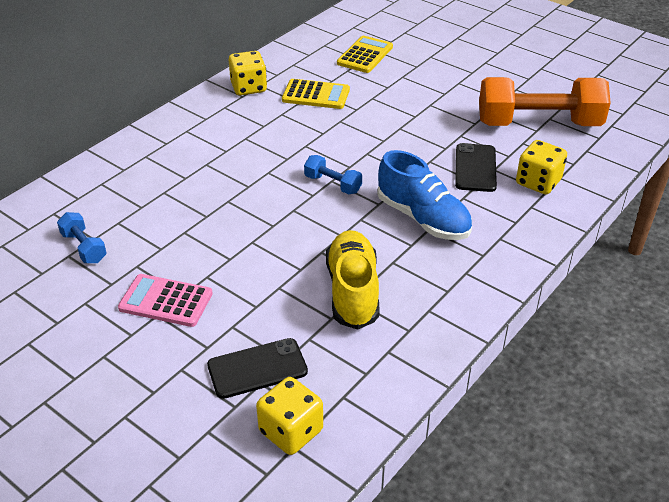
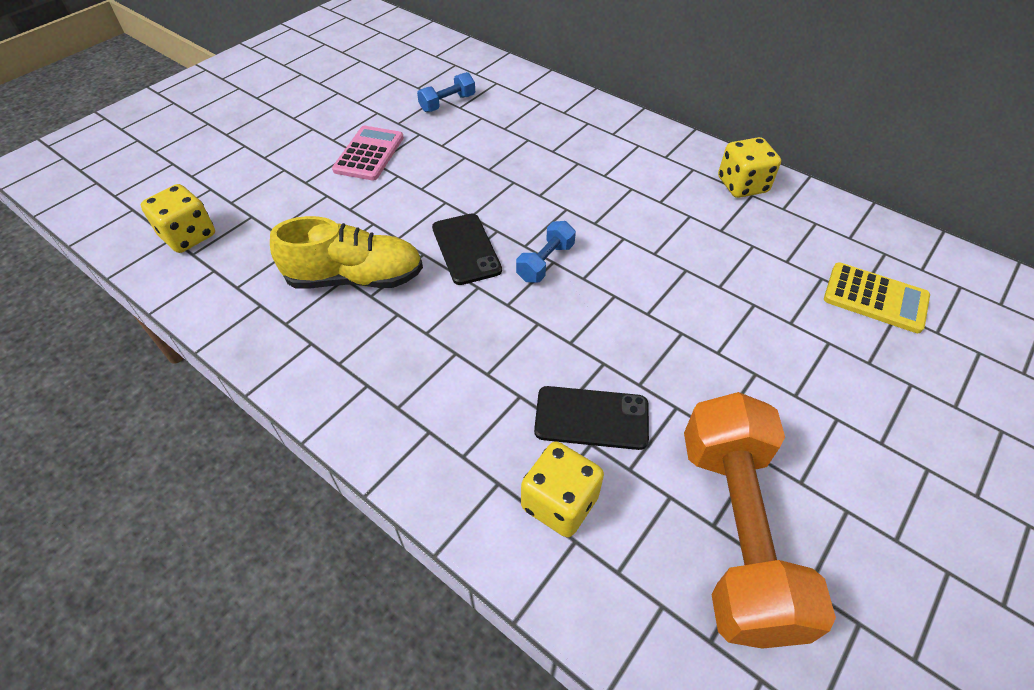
camera: 90 degrees right, 10 degrees up
black phone [207,338,308,399] -> black phone moved to [432,214,502,285]
yellow calculator [282,79,350,109] -> none
blue shoe [377,150,472,240] -> none

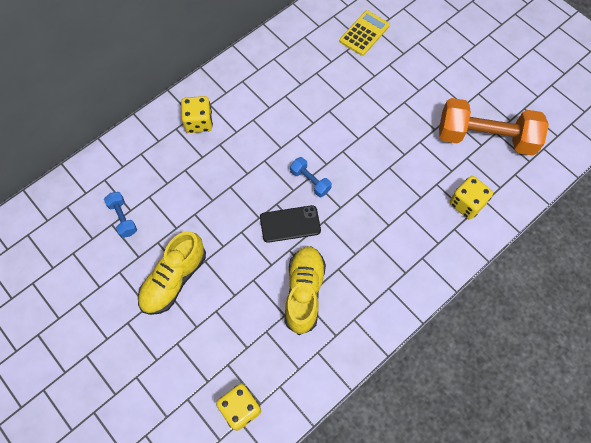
camera: 80 degrees left, 15 degrees up
pink calculator [332,126,404,181] -> yellow shoe [138,231,206,315]
black phone [534,386,649,450] -> none
yellow dice [718,137,781,198] -> yellow dice moved to [181,96,213,133]

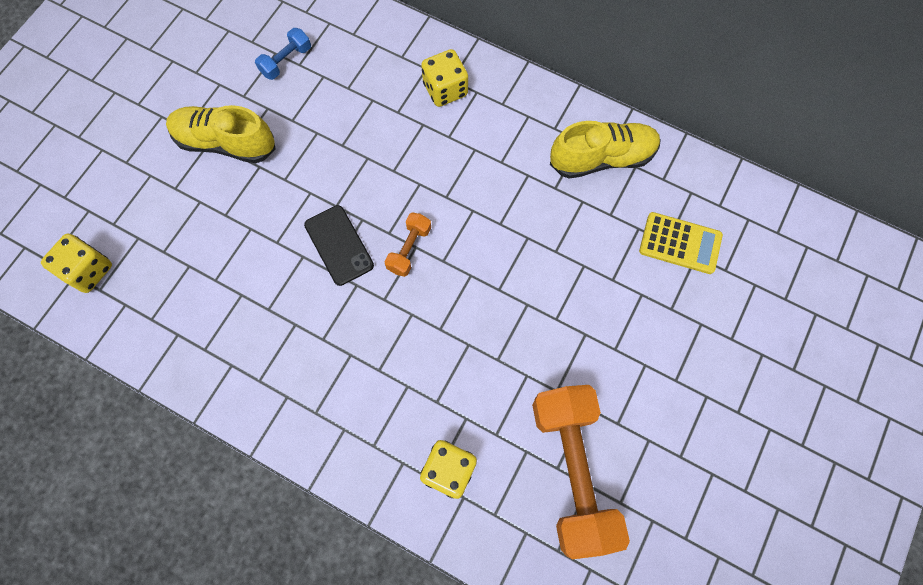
camera: 70 degrees right, 5 degrees up
yellow shoe [284,246,326,335] -> yellow shoe moved to [550,121,661,179]
blue dumbbell [290,157,332,197] -> orange dumbbell [385,213,431,277]

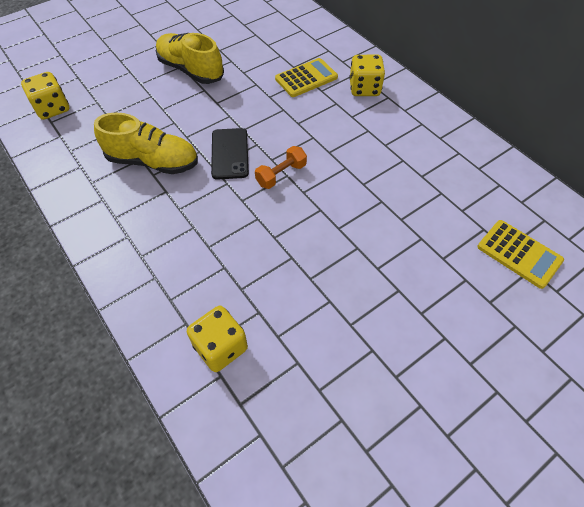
camera: 25 degrees right, 15 degrees down
blue dumbbell [255,28,311,80] -> none
orange dumbbell [532,385,630,559] -> none
yellow shoe [550,121,661,179] -> yellow shoe moved to [94,113,198,174]
none -> yellow calculator [275,58,338,97]

